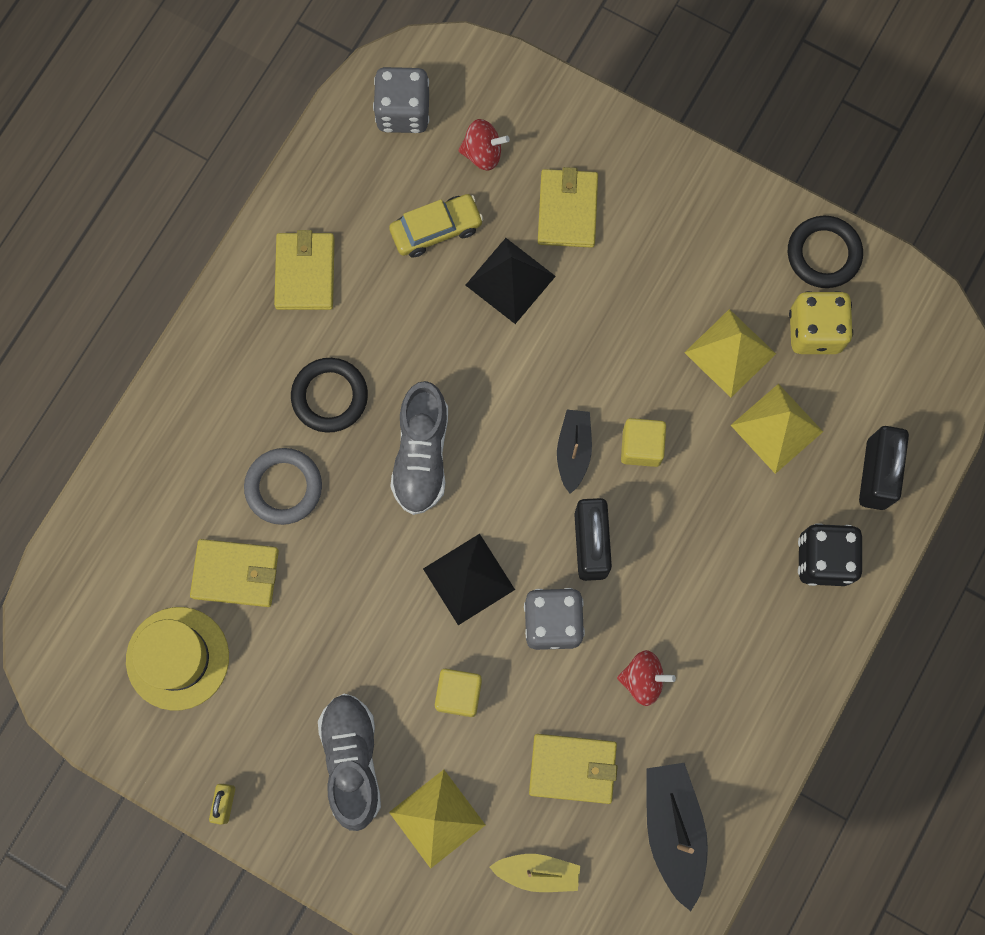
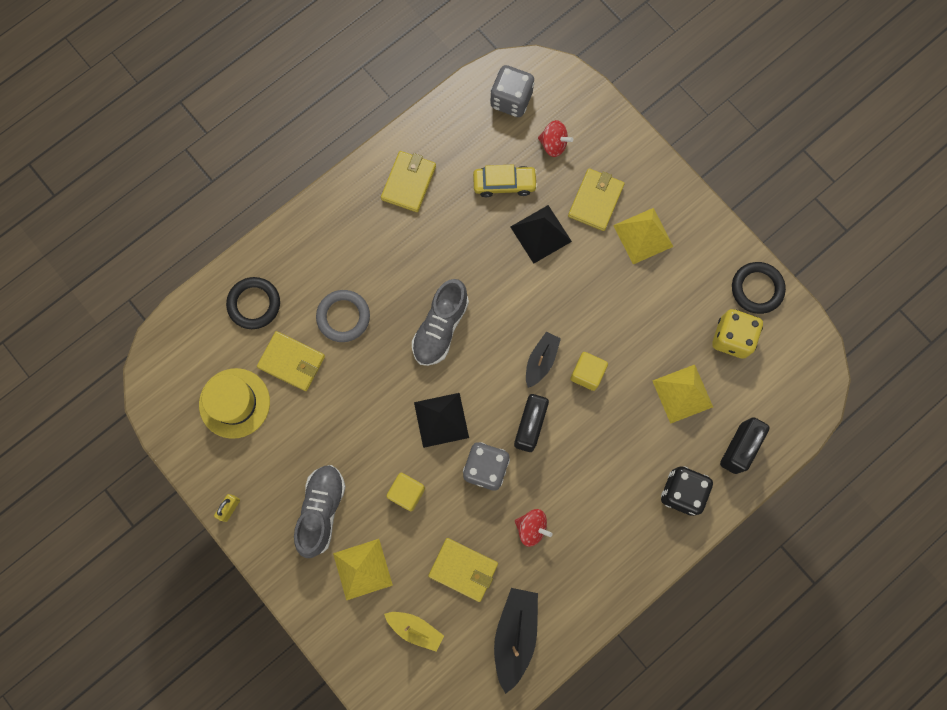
camera: 20 degrees right, 0 degrees up
black ring [291,358,368,433] -> black ring moved to [226,277,280,329]
yellow pyramid [684,309,776,397] -> yellow pyramid moved to [613,208,673,264]

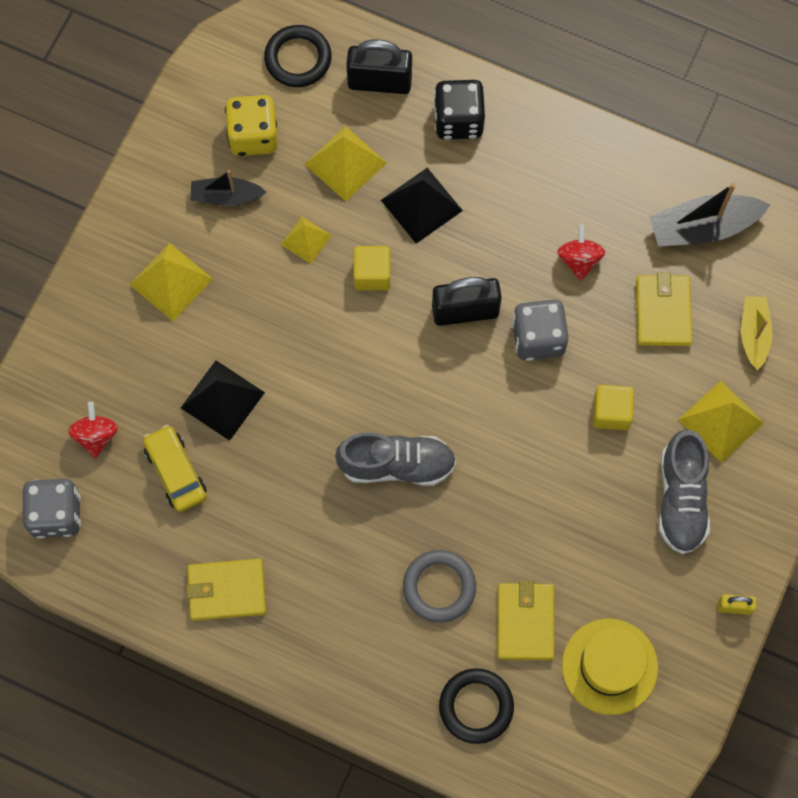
camera: 115 degrees left, 5 degrees down
grey shoe [294,465,346,558] -> grey shoe turned 75 degrees counterclockwise [659,429,710,554]
black pyramid [414,393,469,448] -> black pyramid moved to [381,168,463,244]
black boat [526,332,561,388] -> black boat moved to [190,170,266,206]
yellow wallet [568,168,625,231] -> none
black ring [732,262,786,314] -> black ring moved to [264,25,331,87]
none -> yellow pyramid [281,216,332,264]

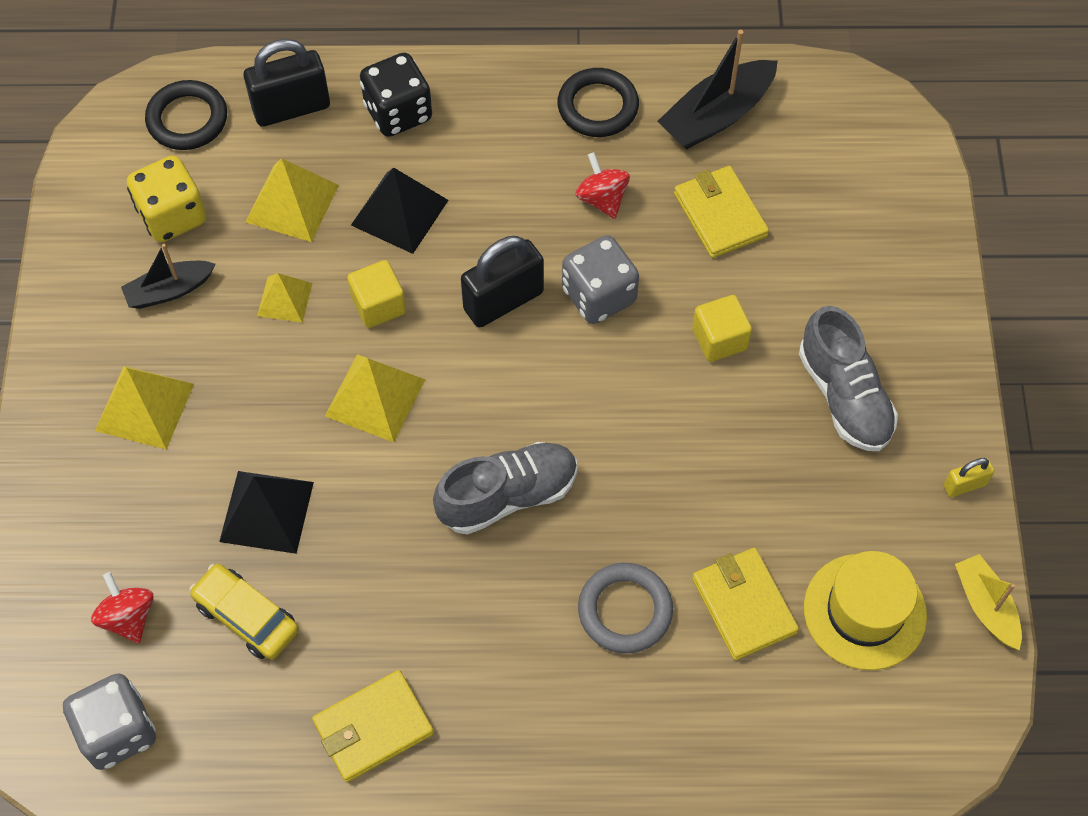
camera: 25 degrees left, 10 degrees down
black ring [439,668,514,744] -> black ring moved to [558,68,639,137]
yellow pyramid [678,381,764,463] -> yellow pyramid moved to [325,354,425,442]
yellow boat [741,296,773,370] -> yellow boat moved to [955,554,1022,650]

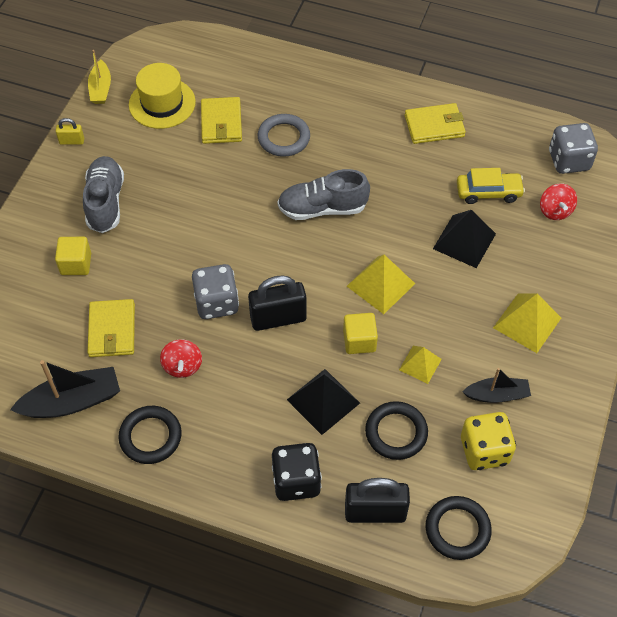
camera: 160 degrees left, 5 degrees down
yellow car [189,564,299,660] -> yellow car turned 60 degrees counterclockwise [457,168,525,204]
yellow pyramid [246,158,339,242] -> black ring [365,401,428,460]
yellow cube [692,295,752,362] -> yellow cube moved to [55,237,91,275]

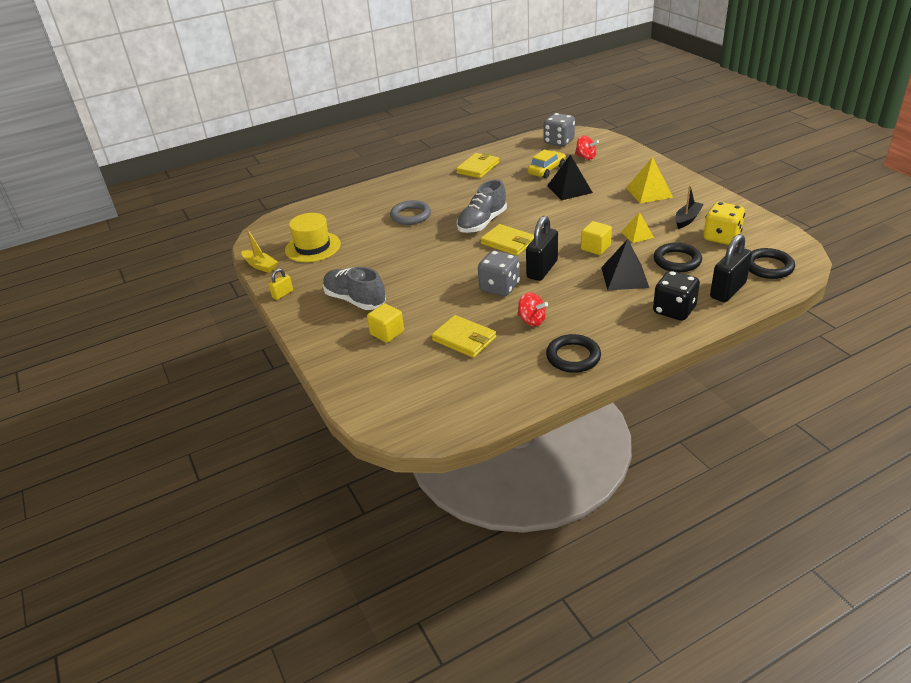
camera: 45 degrees left, 20 degrees down
black boat [10,360,120,418] -> none
yellow wallet [201,97,242,144] -> yellow wallet moved to [480,224,534,256]
yellow pyramid [347,255,415,314] -> none

